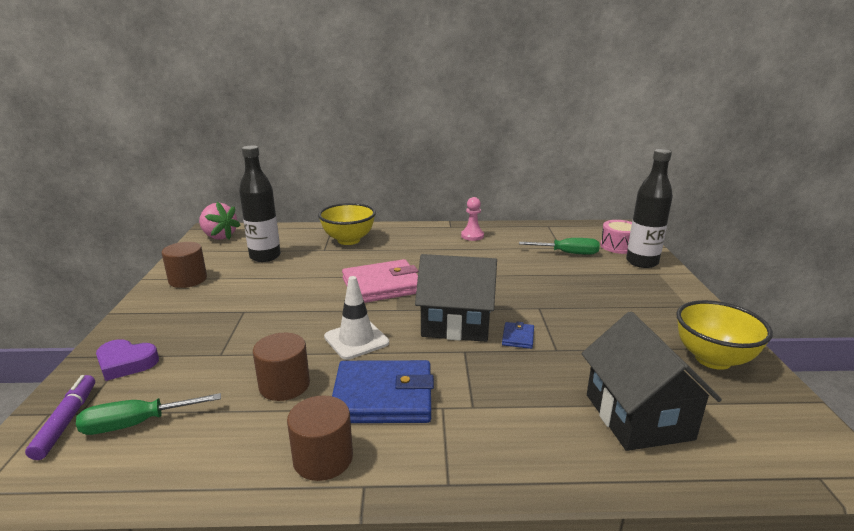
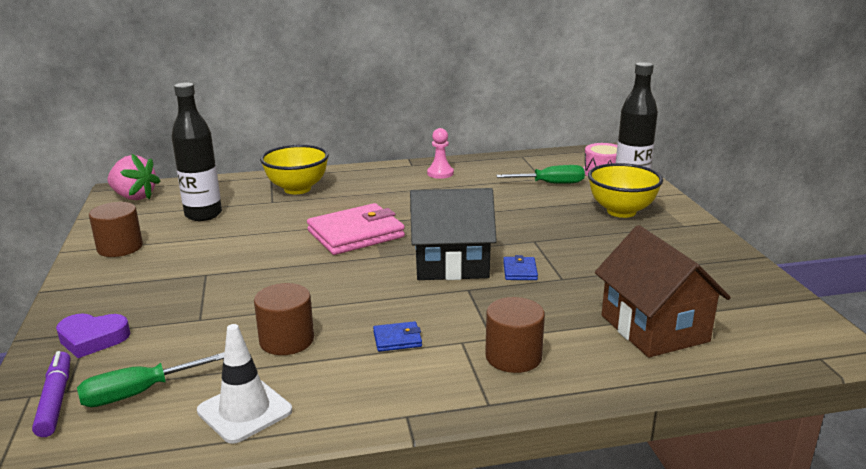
camera: 10 degrees left, 0 degrees up
brown cylinder [287,395,353,481] -> brown cylinder moved to [485,297,545,373]
white traffic cone [324,276,389,360] -> white traffic cone moved to [197,324,292,444]
blue wallet [332,360,434,423] -> blue wallet [373,321,422,352], size x0.44
black house [582,311,722,451] -> brown house [595,225,731,357]
yellow bowl [676,300,773,370] -> yellow bowl moved to [588,163,663,218]

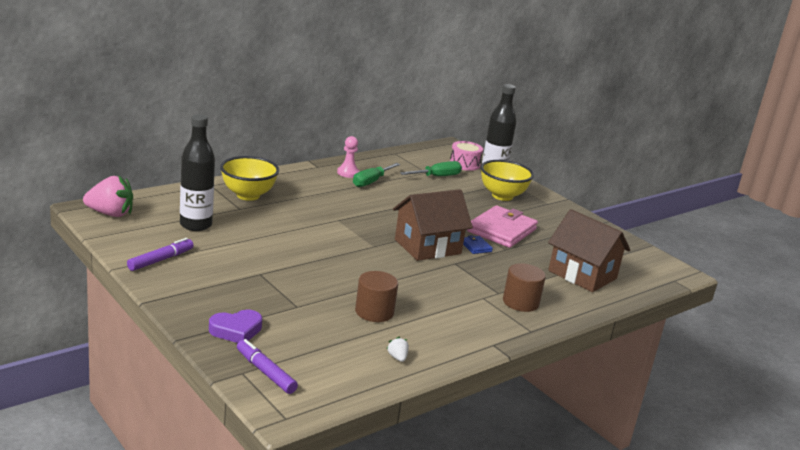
camera: 30 degrees left, 0 degrees up
green screwdriver [77,352,225,407] -> green screwdriver moved to [353,163,400,187]
brown cylinder [89,202,143,257] -> purple marker [127,238,194,271]
white traffic cone [197,324,292,444] -> white strawberry [387,337,409,362]
pink wallet [307,203,405,255] -> pink wallet moved to [467,205,538,248]
blue wallet [373,321,422,352] -> none
black house [410,188,497,280] -> brown house [393,189,473,261]

